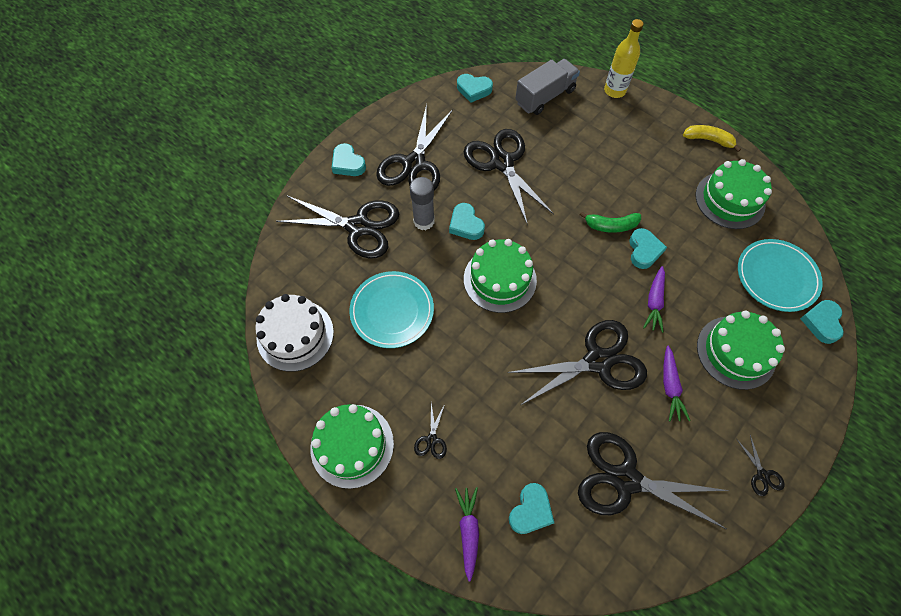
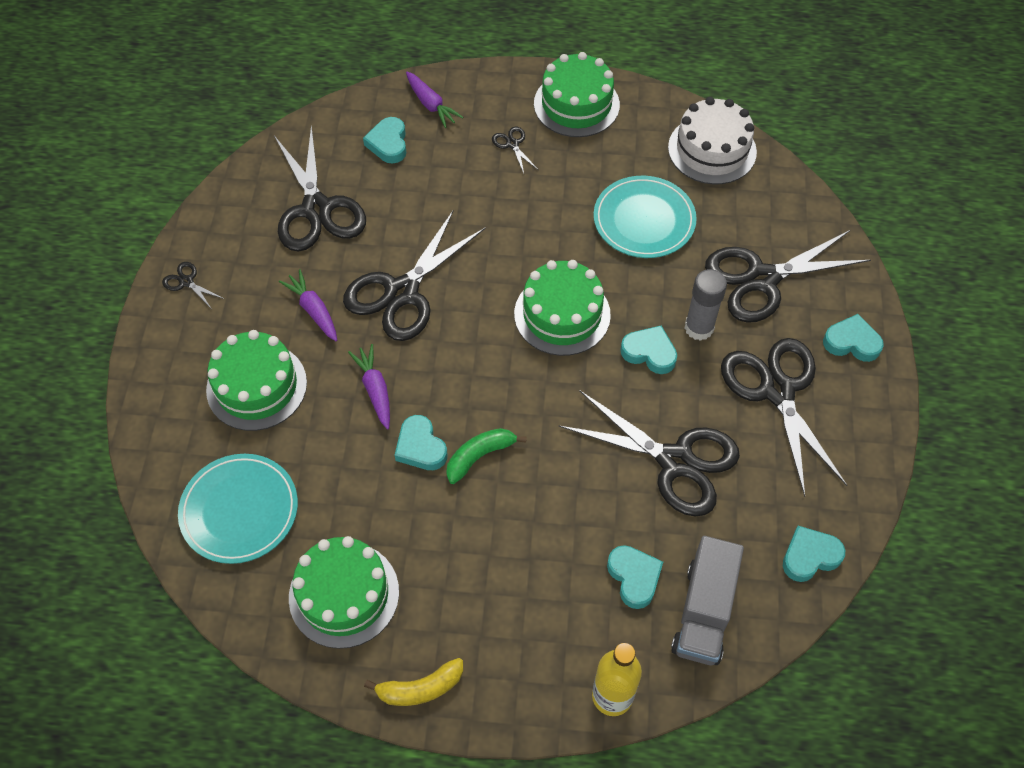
camera: 145 degrees right, 5 degrees down
black scissors [578,432,730,529] -> black scissors turned 90 degrees clockwise [274,125,366,252]
turquoise heart [800,300,844,344] -> turquoise heart moved to [607,545,663,609]

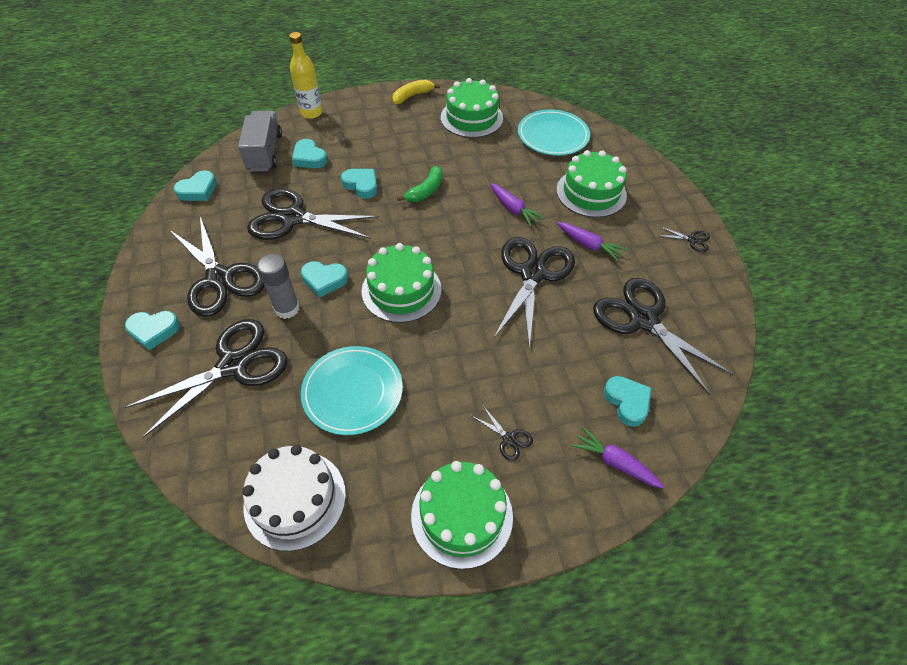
camera: 160 degrees right, 5 degrees down
turquoise heart [395,415,448,470] -> turquoise heart moved to [341,169,377,199]

